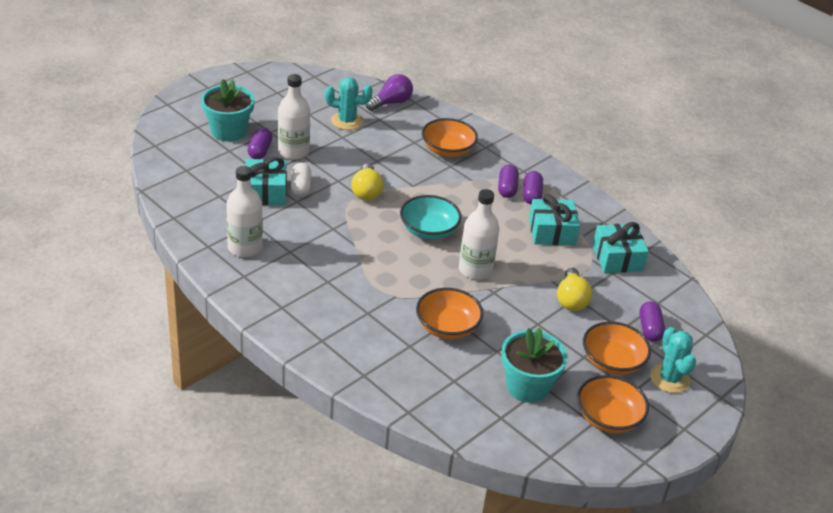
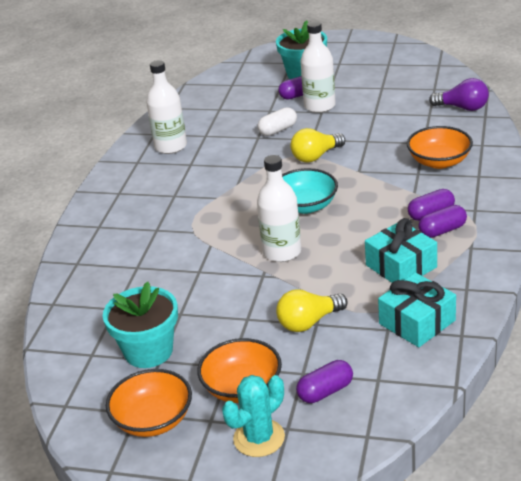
camera: 65 degrees right, 5 degrees down
turquoise gift [246,157,287,205] -> none
turquoise cactus [325,77,373,130] -> none
orange bowl [416,288,483,339] -> none

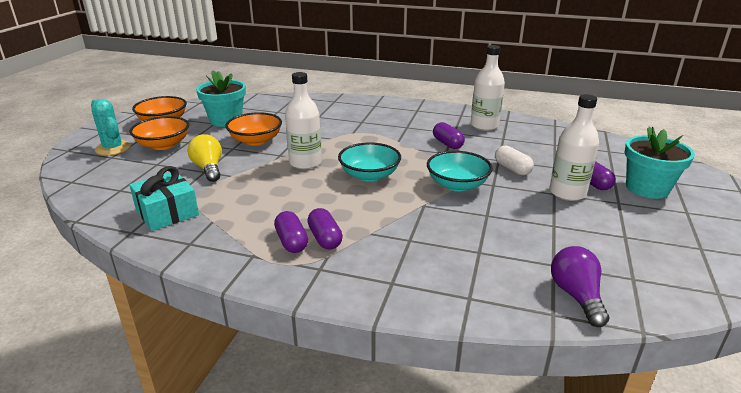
camera: 90 degrees right, 5 degrees down
yellow light bulb [290,128,345,163] -> turquoise bowl [427,151,493,191]
purple capsule [296,360,353,403] -> purple capsule moved to [433,122,465,149]
turquoise gift [365,218,437,283] -> none
orange bowl [407,126,473,169] -> orange bowl moved to [226,112,282,146]
purple light bulb [429,78,489,111] -> purple light bulb turned 150 degrees clockwise [551,246,609,327]

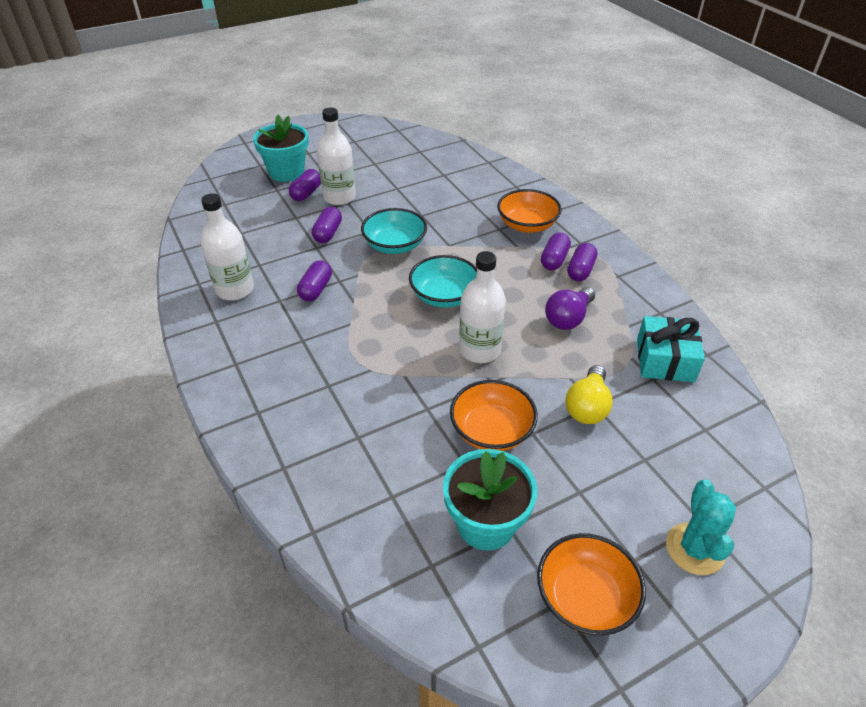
camera: 135 degrees left, 15 degrees up
orange bowl [130,116,189,150] -> orange bowl moved to [497,189,562,233]
white capsule [495,146,534,175] -> purple capsule [312,207,342,243]
purple light bulb [551,246,609,327] -> purple light bulb moved to [545,287,595,330]

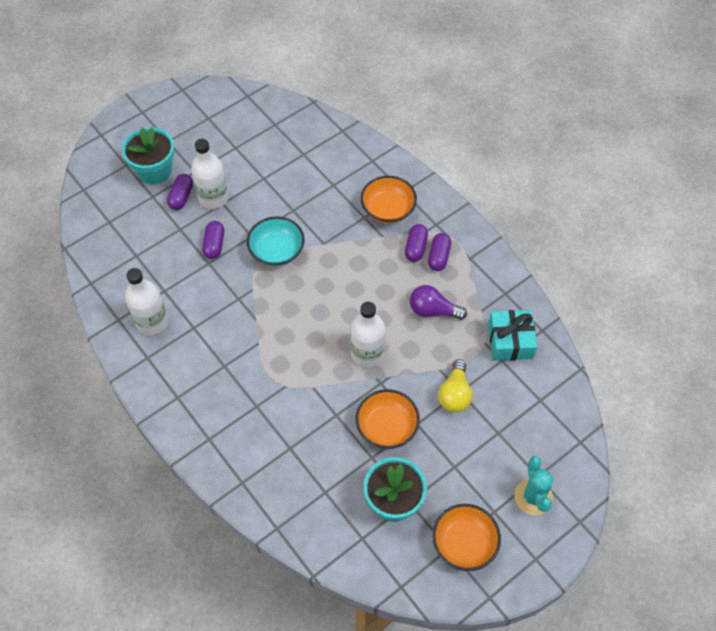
camera: 10 degrees left, 15 degrees up
purple capsule [297,260,332,301] -> none
turquoise bowl [409,255,477,308] -> none
purple light bulb [545,287,595,330] -> purple light bulb turned 75 degrees clockwise [410,285,467,320]

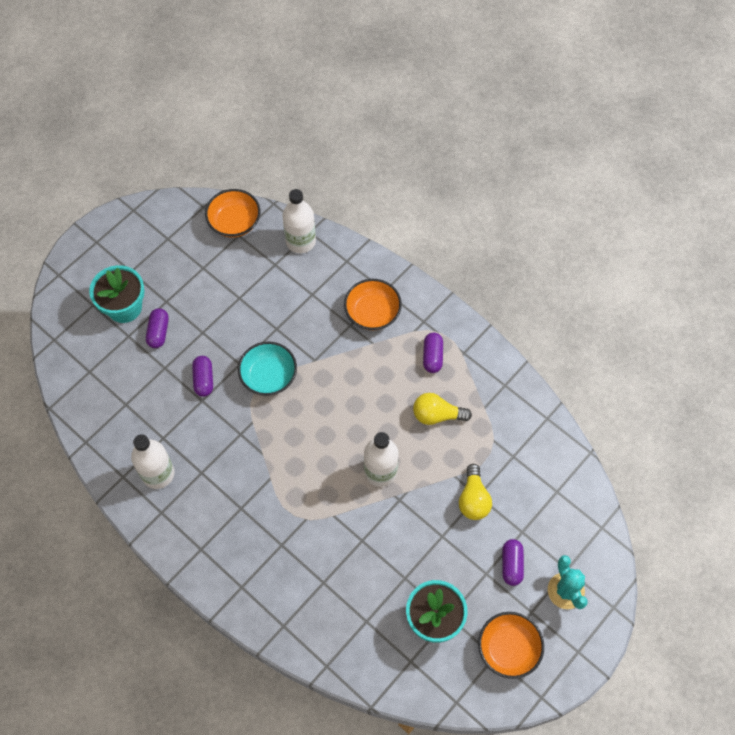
camera: 10 degrees left, 5 degrees up
white bottle [191,139,228,209] -> white bottle moved to [282,189,316,253]
orange bowl [356,389,420,449] -> orange bowl moved to [205,189,260,238]
purple capsule [405,224,428,262] -> purple capsule moved to [502,539,524,586]
purple light bulb [410,285,467,320] -> yellow light bulb [413,393,472,425]
turquoise gift [488,310,537,361] -> none

